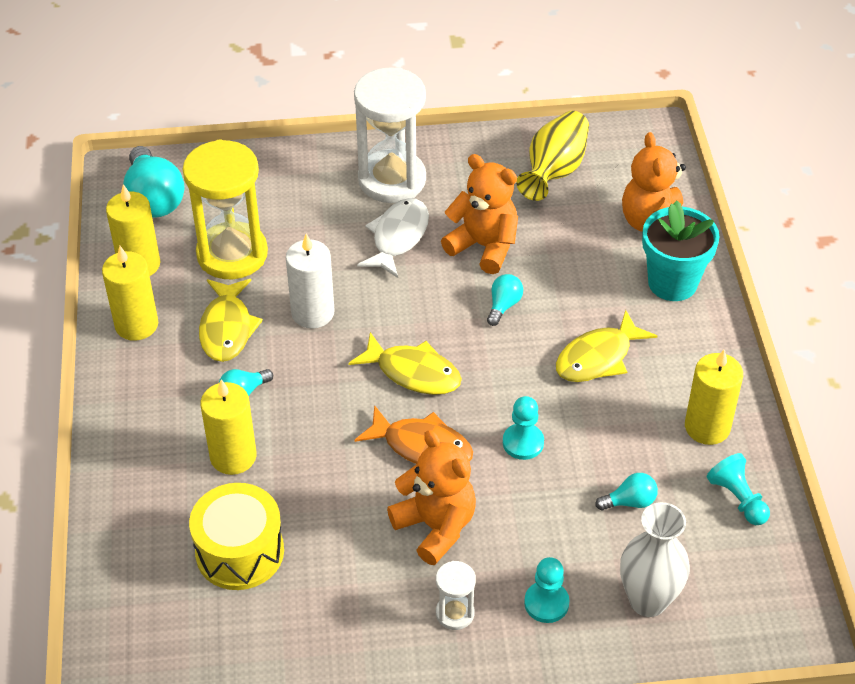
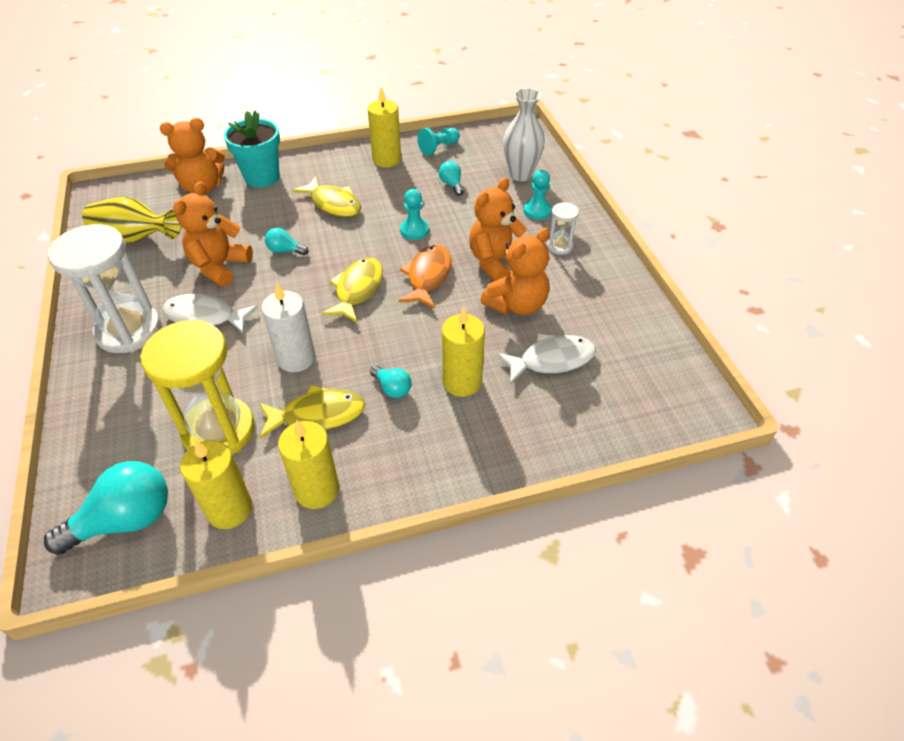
camera: 100 degrees left, 0 degrees up
yellow drum [189,483,284,590] -> white fish [497,334,596,384]
none -> orange teddy bear [480,228,549,315]

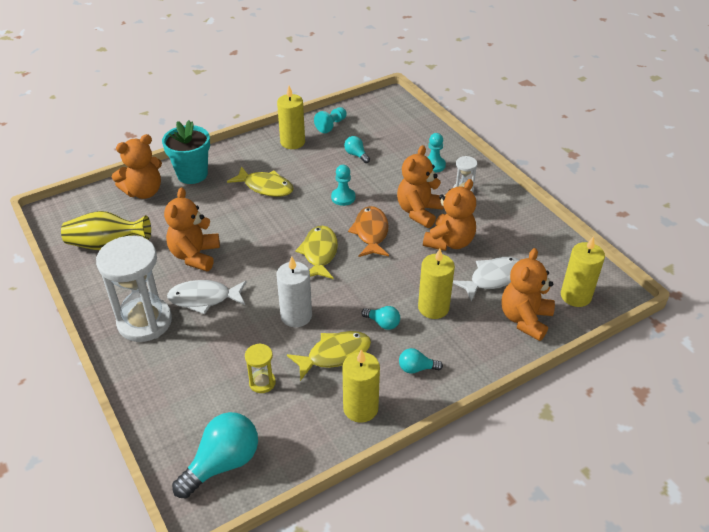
camera: 15 degrees left, 5 degrees down
yellow hourglass [140,320,255,455] -> yellow hourglass [245,343,276,393], size x0.46
yellow candle [180,440,253,529] -> yellow candle moved to [561,236,605,307]
turquoise light bulb [265,228,308,255] -> turquoise light bulb moved to [399,348,443,374]
white vase [503,88,545,181] -> none
none -> orange teddy bear [501,248,555,341]

